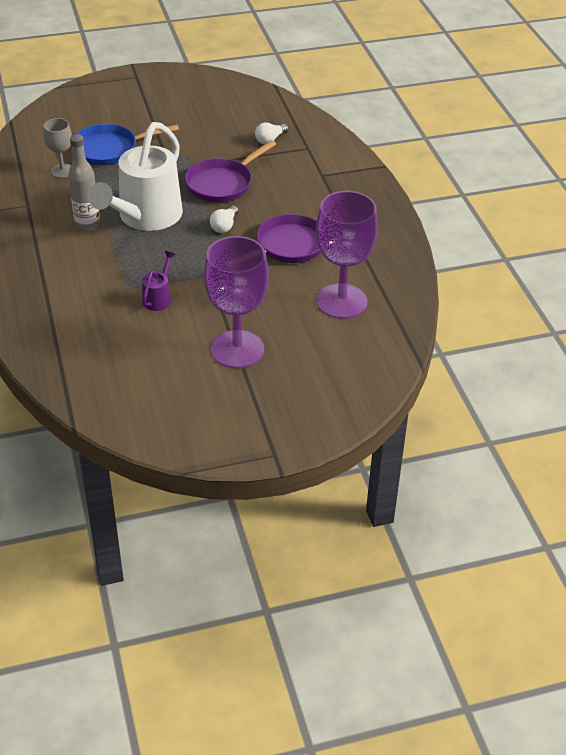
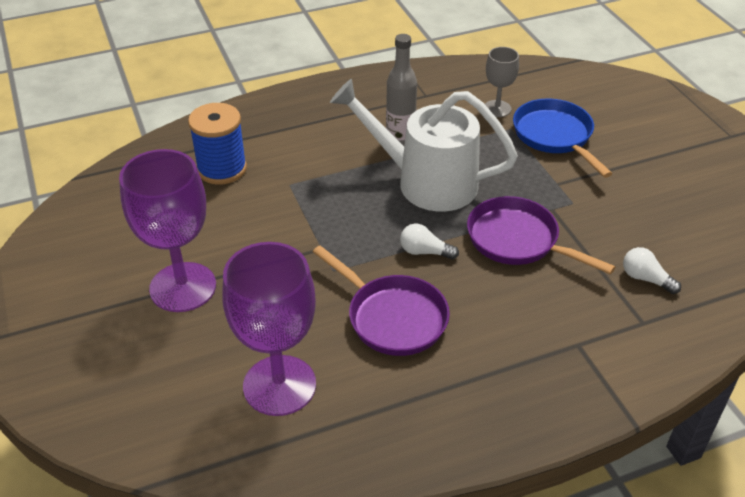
camera: 85 degrees right, 0 degrees up
purple watering can [142,251,176,311] -> none
none -> blue spool [188,103,247,185]

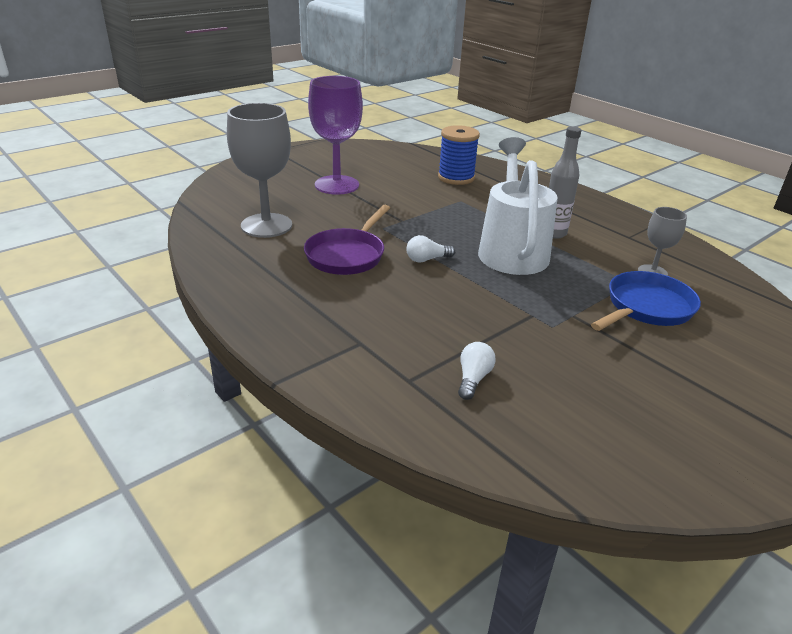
camera: 70 degrees right, 10 degrees down
purple goblet [222,242,316,416] -> grey goblet [227,103,292,238]
white light bulb [400,224,459,259] -> white light bulb turned 105 degrees counterclockwise [407,235,455,263]
purple pan [467,196,615,274] -> none

